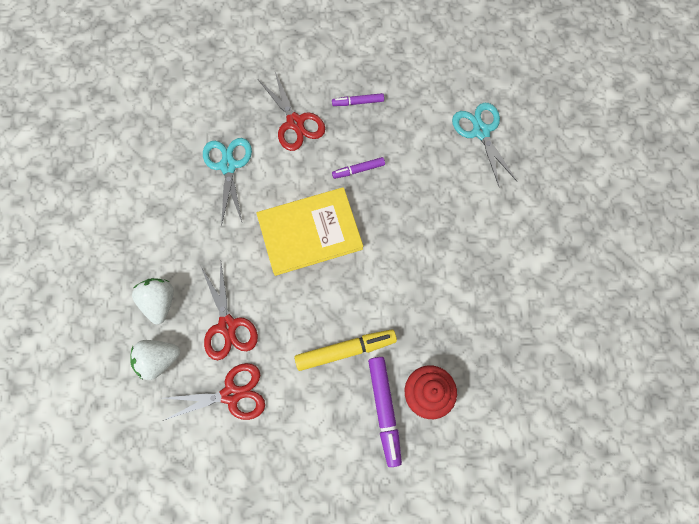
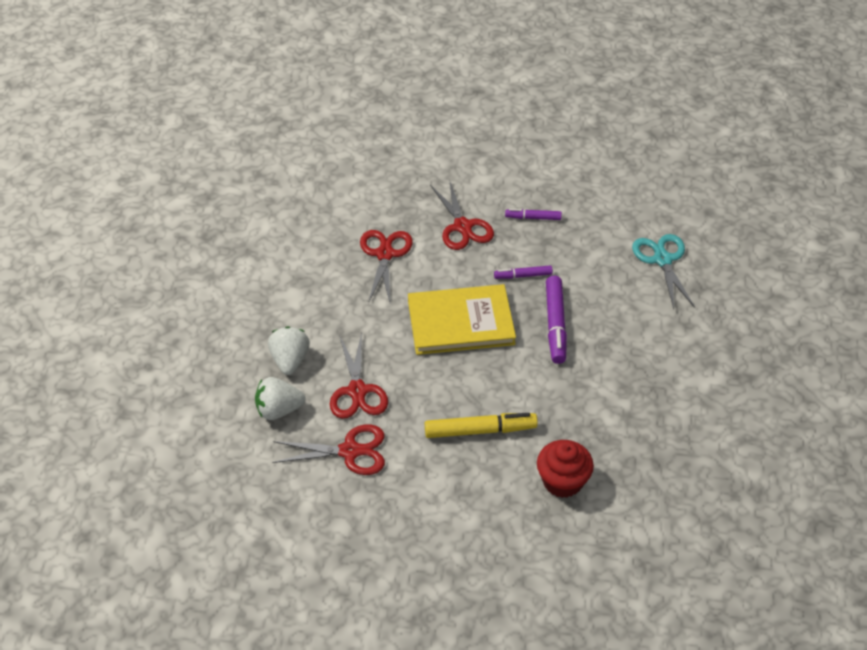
camera: 10 degrees right, 25 degrees down
turquoise scissors [203,138,252,226] -> red scissors [360,230,413,303]
purple marker [368,357,402,467] -> purple marker moved to [546,276,567,364]

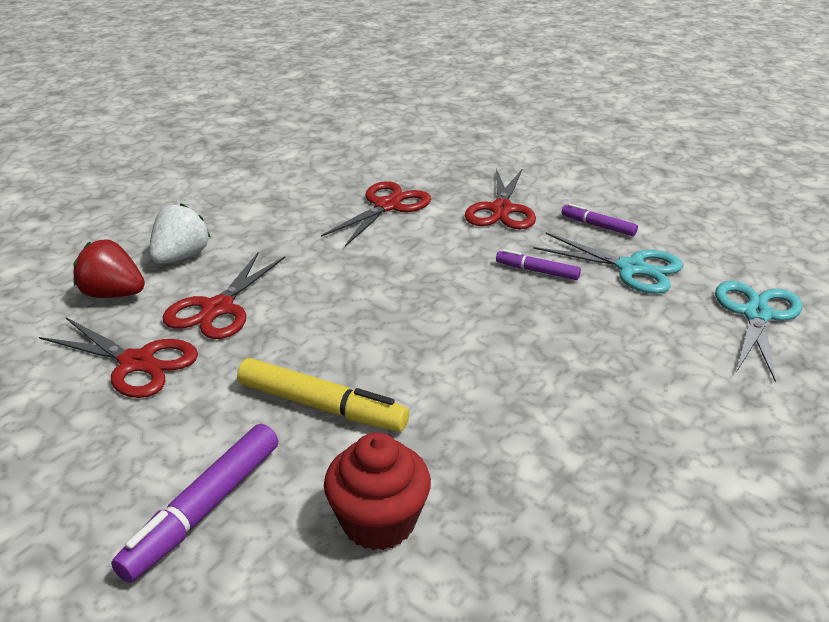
camera: 30 degrees right, 15 degrees down
white strawberry [255,377,305,420] -> red strawberry [73,239,145,298]
yellow book [408,284,516,355] -> none
purple marker [546,276,567,364] -> purple marker moved to [111,424,278,583]
none -> turquoise scissors [534,233,683,294]

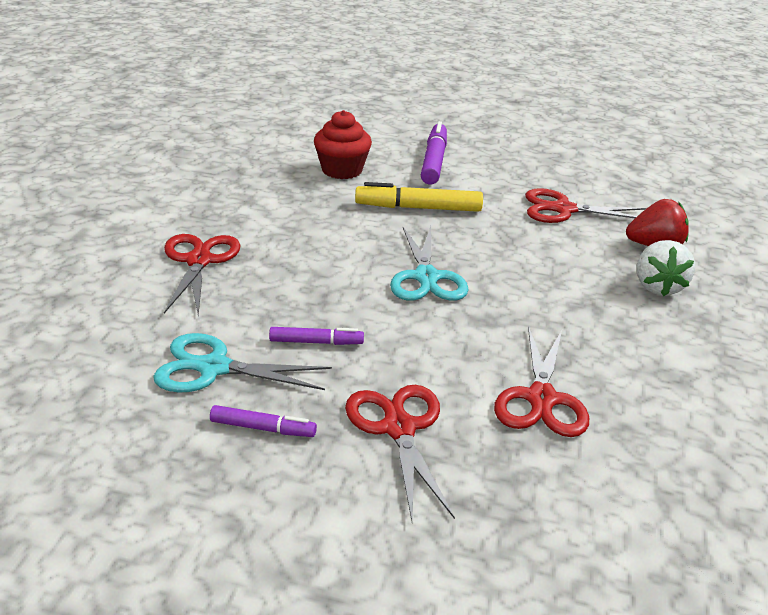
camera: 155 degrees right, 0 degrees up
red scissors [162,252,285,339] -> red scissors moved to [164,234,241,316]
turquoise scissors [715,281,802,382] -> turquoise scissors moved to [390,226,469,301]

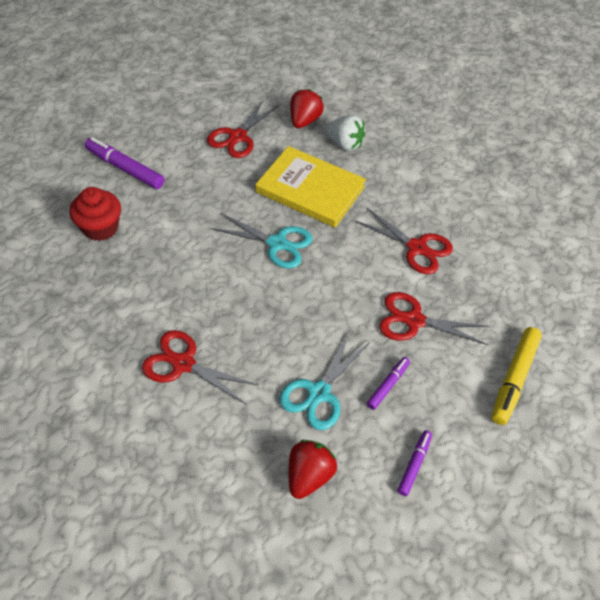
camera: 65 degrees left, 20 degrees up
purple marker [269,327,364,345] -> purple marker moved to [398,430,432,496]
yellow marker [355,182,483,212] -> yellow marker moved to [491,327,542,425]
none -> yellow book [256,146,366,228]
none -> red strawberry [289,440,337,499]

